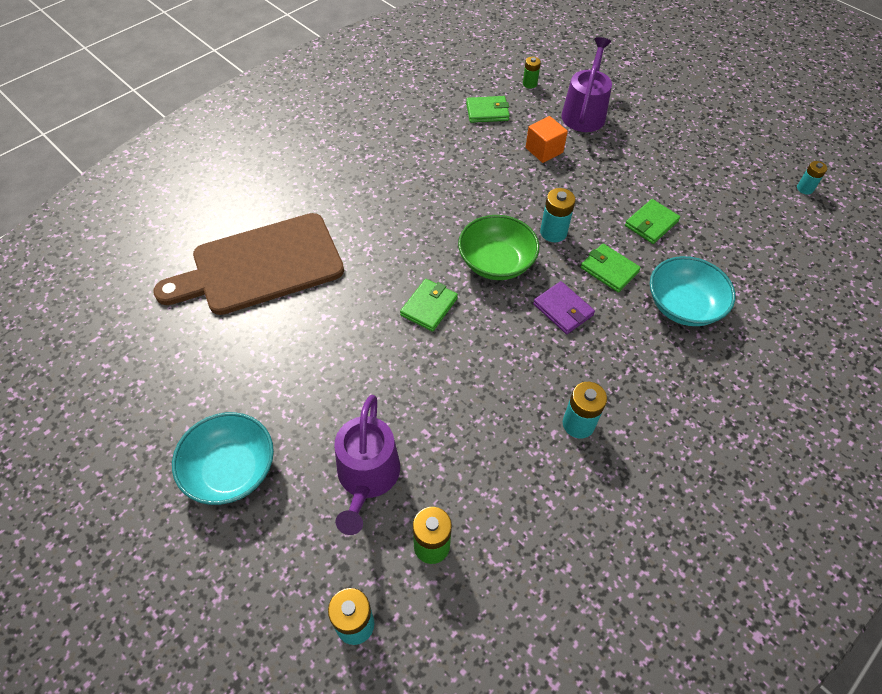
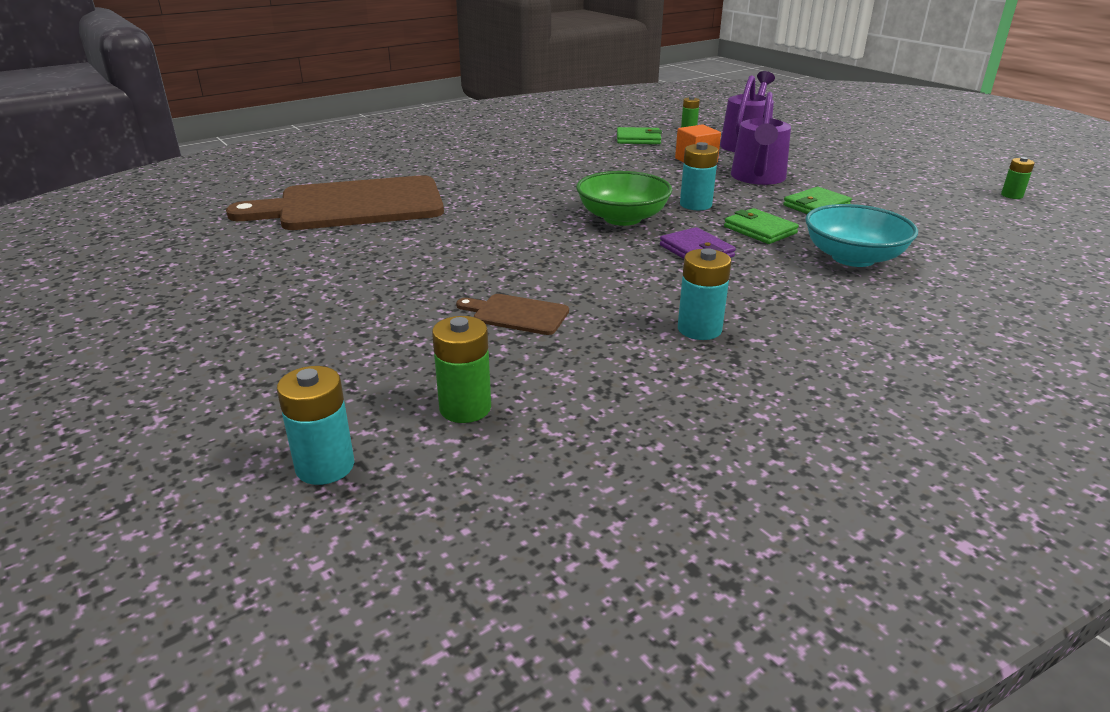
camera: 10 degrees right, 25 degrees down
turquoise bowl [172,412,274,505] -> none
purple watering can [334,395,400,535] -> purple watering can moved to [731,92,791,185]
green wallet [400,279,458,332] -> none
turquoise battery [797,161,827,195] -> green battery [1001,157,1035,199]
none -> brown cutting board [456,294,569,335]

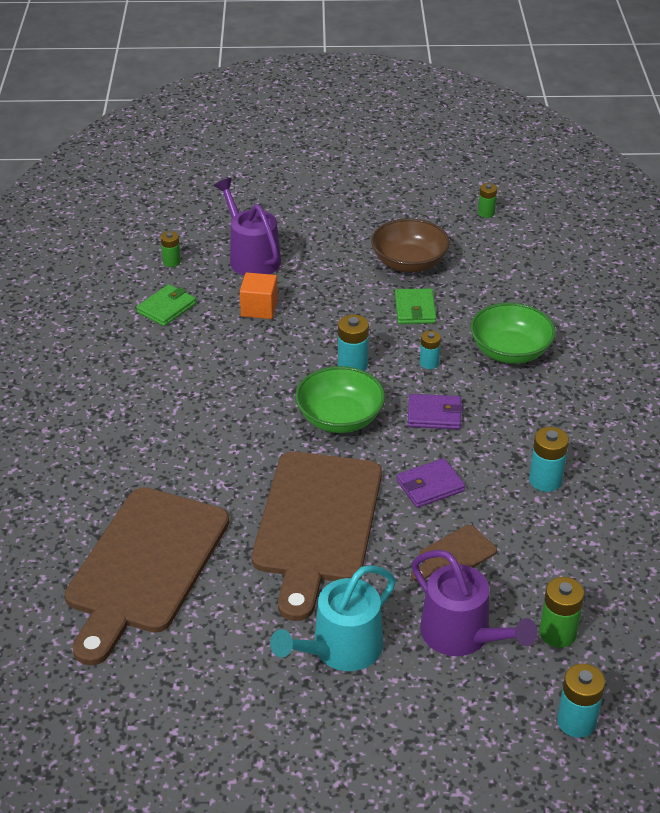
camera: 55 degrees left, 10 degrees up
green wallet [724,208,799,244] -> turquoise battery [420,331,441,369]
purple watering can [731,92,791,185] -> purple watering can moved to [412,550,537,656]
turquoise bowl [805,204,918,267] -> green bowl [470,303,556,364]
none -> brown cutting board [252,451,382,621]
none -> turquoise watering can [270,565,396,671]
none -> brown bowl [371,218,450,272]
none -> purple wallet [396,458,465,508]

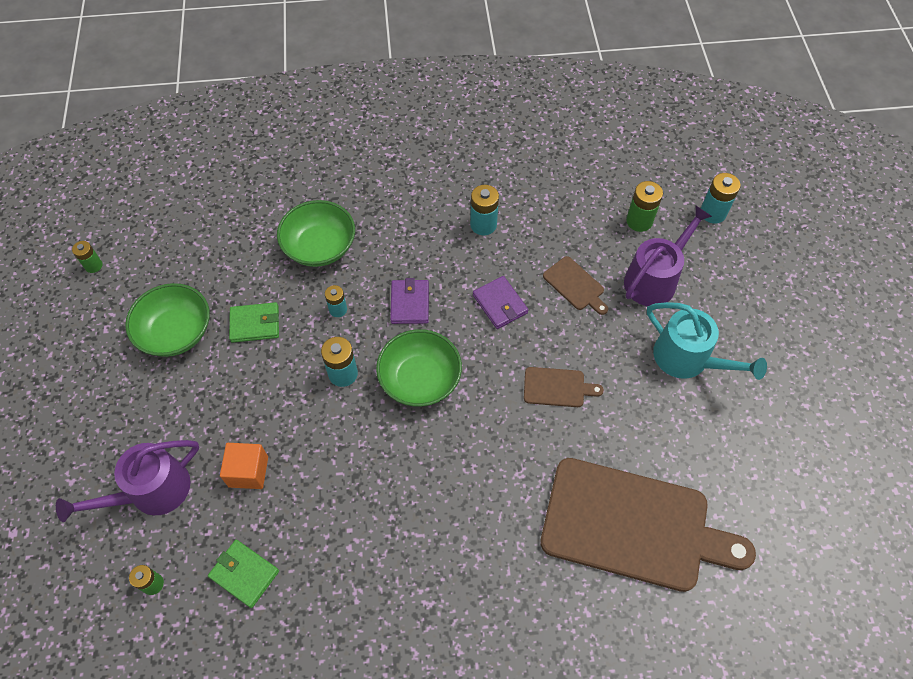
camera: 95 degrees left, 20 degrees up
brown cutting board [252,451,382,621] -> brown cutting board [524,367,604,407], size x0.42
brown bowl [371,218,450,272] -> green bowl [125,283,210,357]

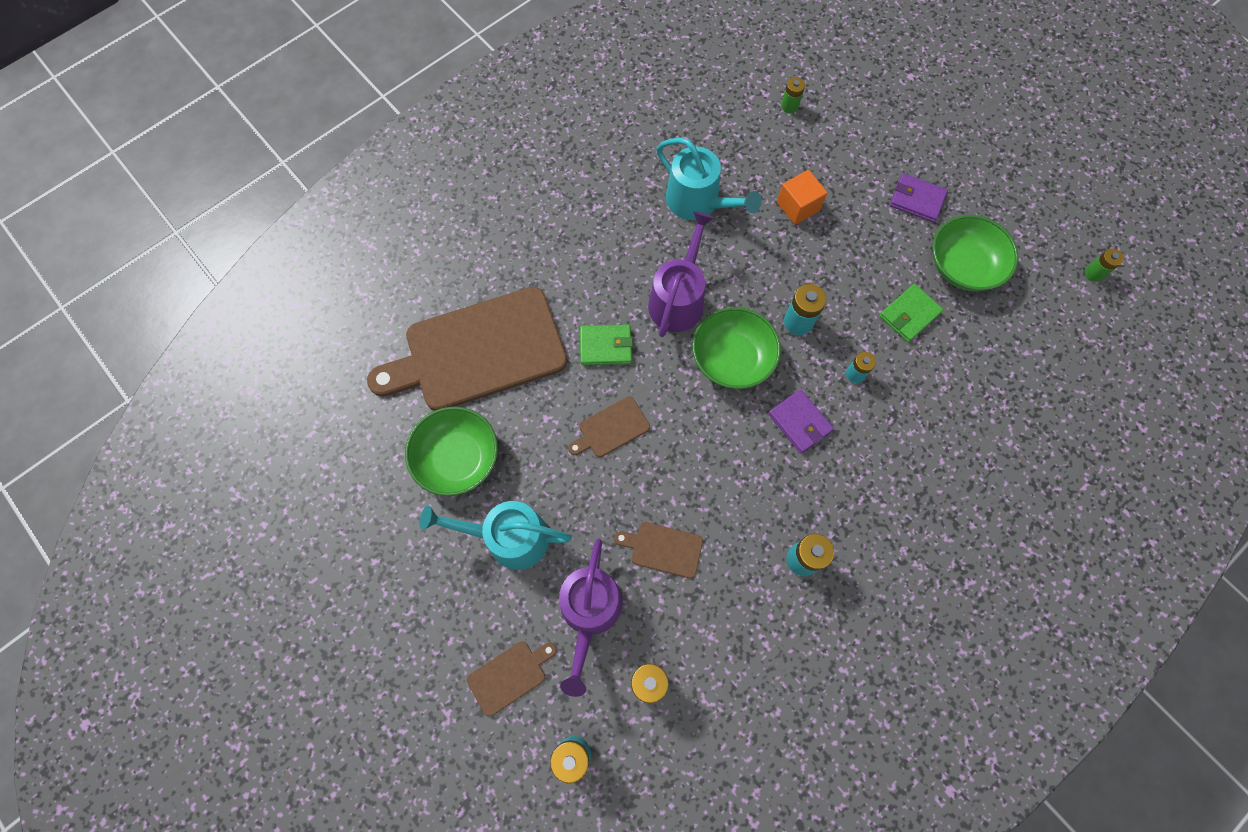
camera: 145 degrees right, 10 degrees up
purple watering can [56,440,199,522] -> purple watering can moved to [648,211,714,337]
green wallet [208,540,279,608] -> green wallet moved to [580,324,633,365]
green bowl [277,200,355,267] -> green bowl moved to [405,407,498,496]
purple wallet [473,276,528,329] -> purple wallet moved to [890,173,948,222]
none -> brown cutting board [467,641,557,717]
none -> turquoise watering can [656,138,762,220]

